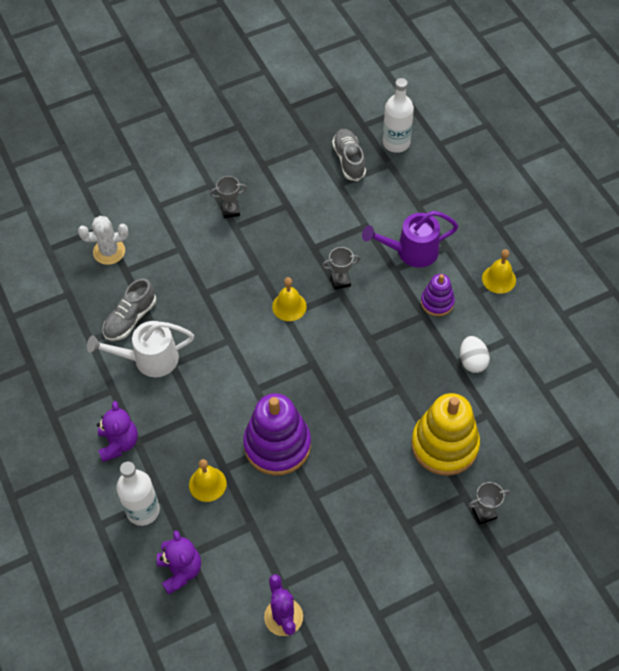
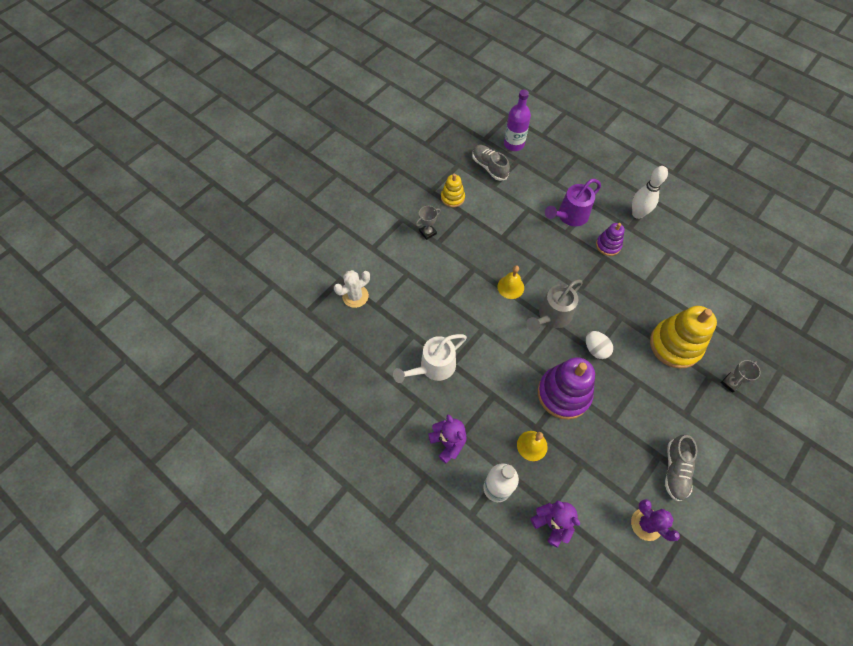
camera: 25 degrees left, 5 degrees up
grey shoe [103,278,156,341] -> grey shoe moved to [665,435,697,501]
grey trophy [322,247,360,290] -> none
white bottle [383,78,414,153] -> purple bottle [504,90,531,151]
white egg [460,336,490,373] -> white egg moved to [586,331,613,359]
yellow bell [482,249,516,294] -> white bowling pin [632,166,668,219]
none -> yellow stacking toy [441,174,465,207]
none -> grey watering can [526,279,582,331]

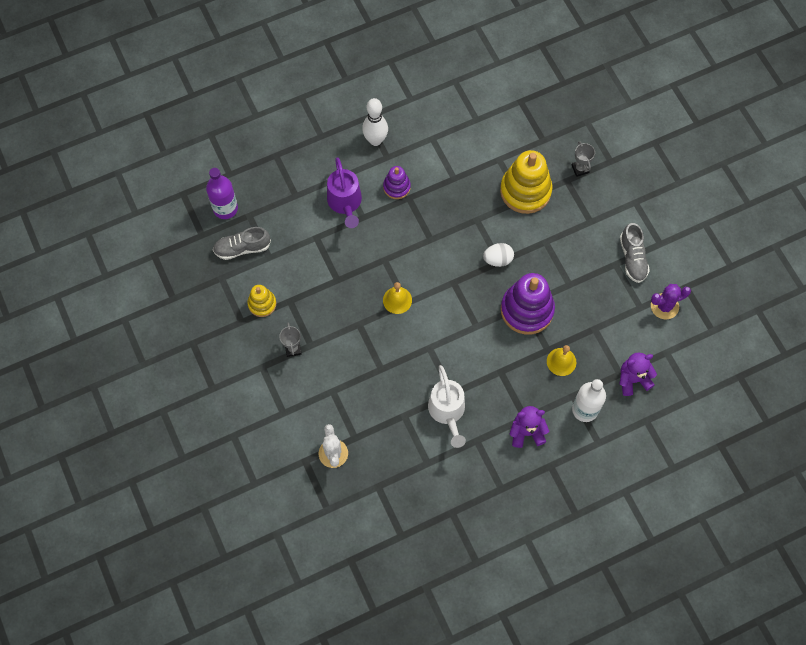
camera: 65 degrees left, 5 degrees up
grey watering can [526,279,582,331] -> none
grey shoe [665,435,697,501] -> grey shoe turned 45 degrees clockwise [620,223,650,283]

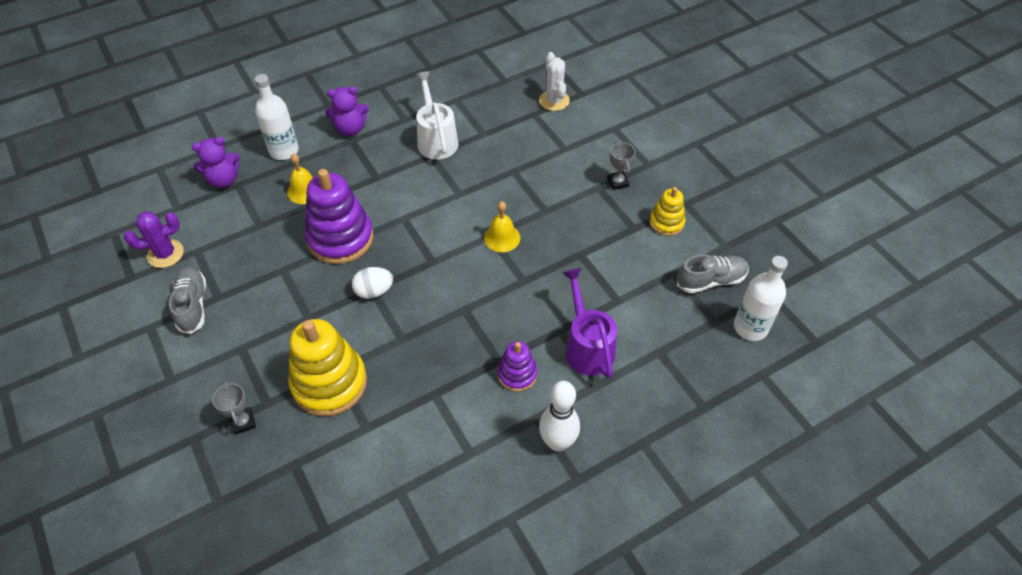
camera: 175 degrees right, 15 degrees down
purple bottle [206,168,238,219] -> white bottle [734,256,788,341]

